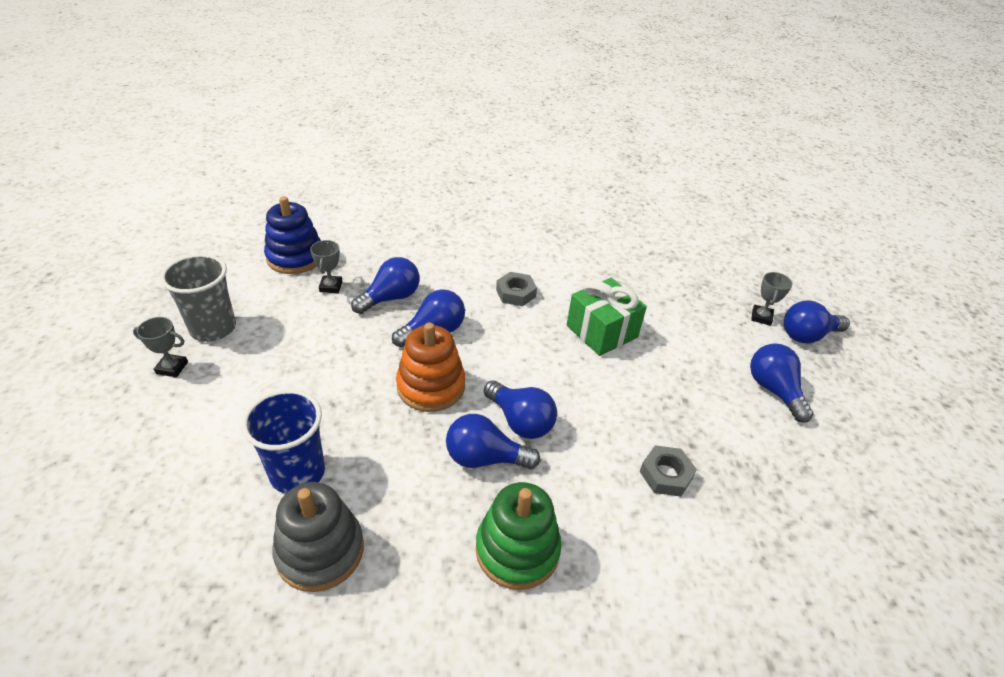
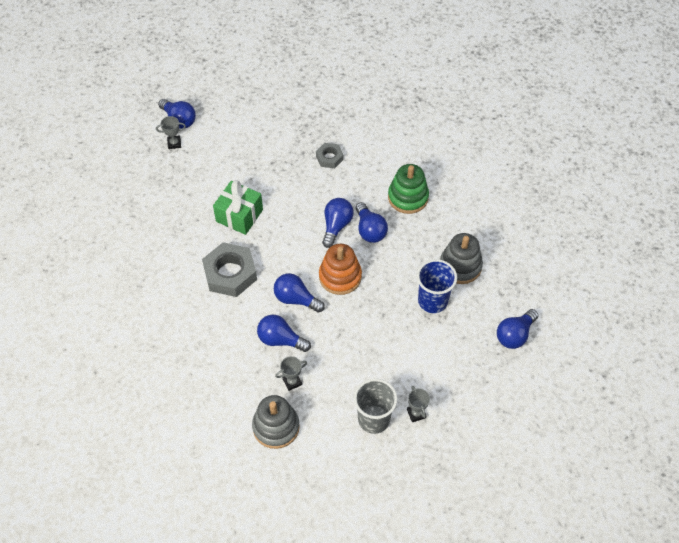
camera: 115 degrees left, 15 degrees up
blue stacking toy [264,196,321,274] -> grey stacking toy [252,395,300,449]
grey nut [496,272,537,306] -> grey nut [202,242,257,297], size x1.85
blue light bulb [750,343,814,423] -> blue light bulb moved to [497,309,538,349]

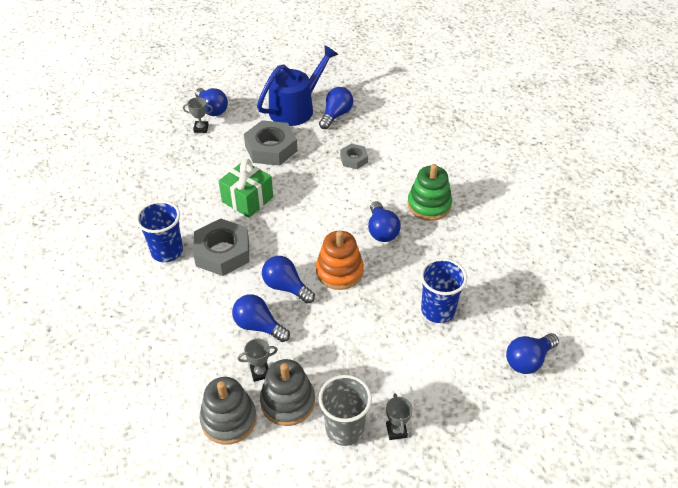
camera: 10 degrees right, 10 degrees down
blue light bulb [322,198,354,248] -> blue light bulb moved to [319,87,353,129]
grey stacking toy [440,233,483,284] -> grey stacking toy moved to [260,359,315,426]
none -> blue cup [136,201,183,262]
none -> grey nut [244,120,297,166]
none -> blue watering can [257,45,338,126]

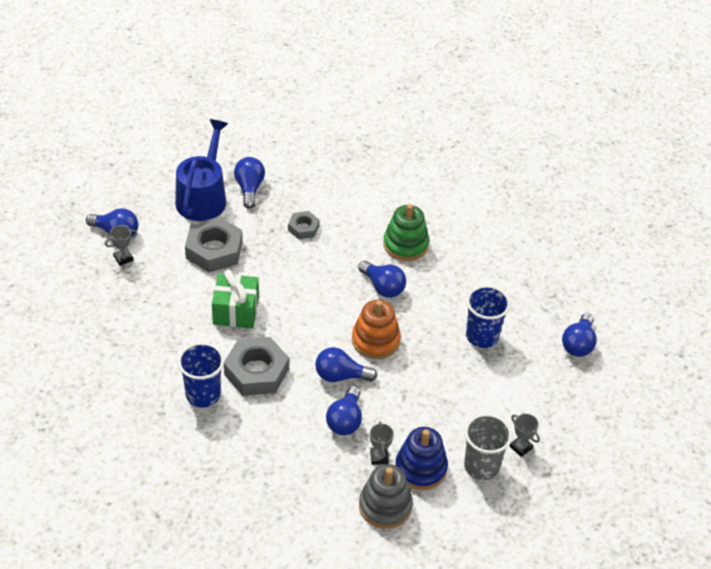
camera: 35 degrees left, 0 degrees up
blue light bulb [232,294,290,342] -> blue light bulb turned 75 degrees counterclockwise [326,386,362,435]
grey trophy [238,339,278,382] -> grey trophy turned 45 degrees counterclockwise [370,421,394,465]
grey stacking toy [260,359,315,426] -> blue stacking toy [395,427,448,490]

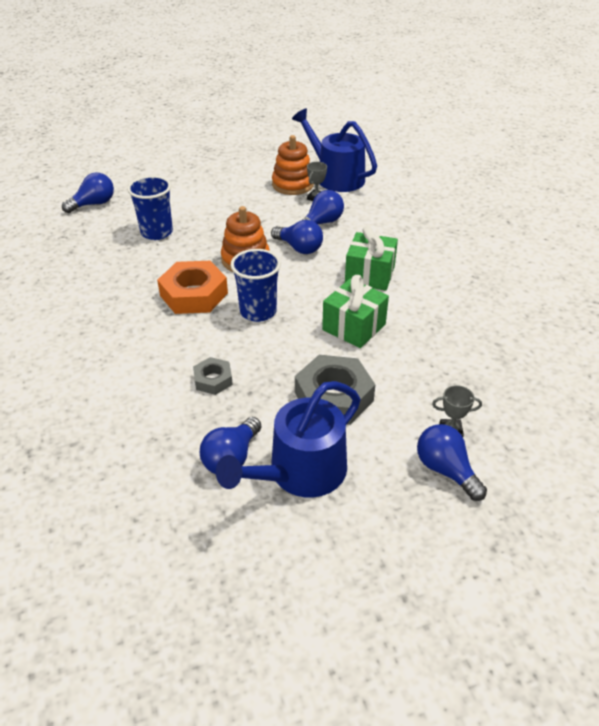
camera: 145 degrees left, 5 degrees down
blue cup [178,342,224,408] -> blue cup moved to [230,249,281,322]
grey nut [224,337,289,396] -> green gift [345,226,398,291]
blue light bulb [358,261,406,298] -> orange nut [157,261,228,314]
grey stacking toy [359,464,413,529] -> blue watering can [292,109,377,192]
green stacking toy [383,204,429,261] -> none
blue stacking toy [395,427,448,490] -> orange stacking toy [272,135,314,195]
grey cup [464,414,512,480] -> none
grey trophy [510,414,540,457] -> none

